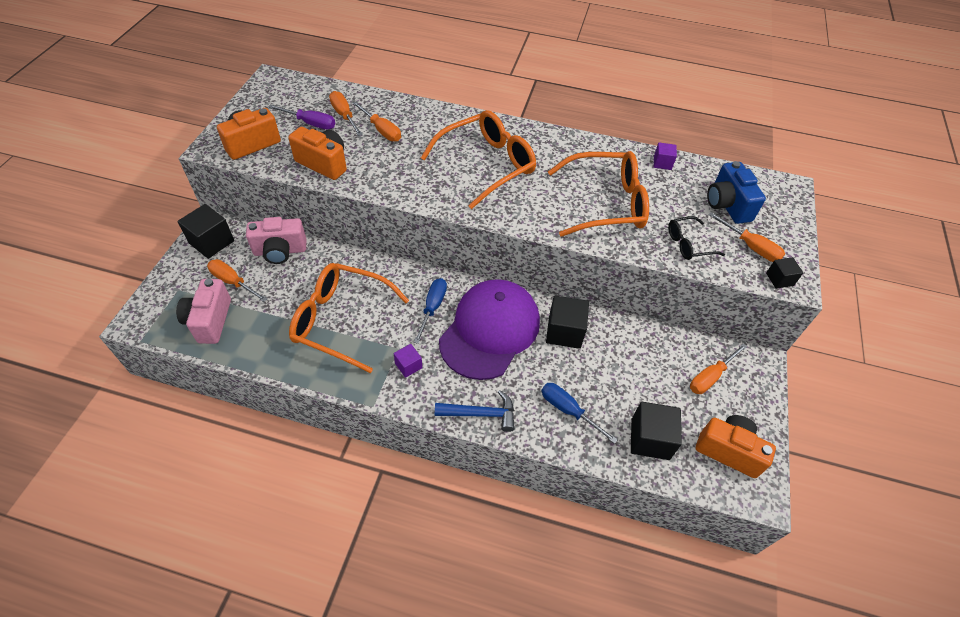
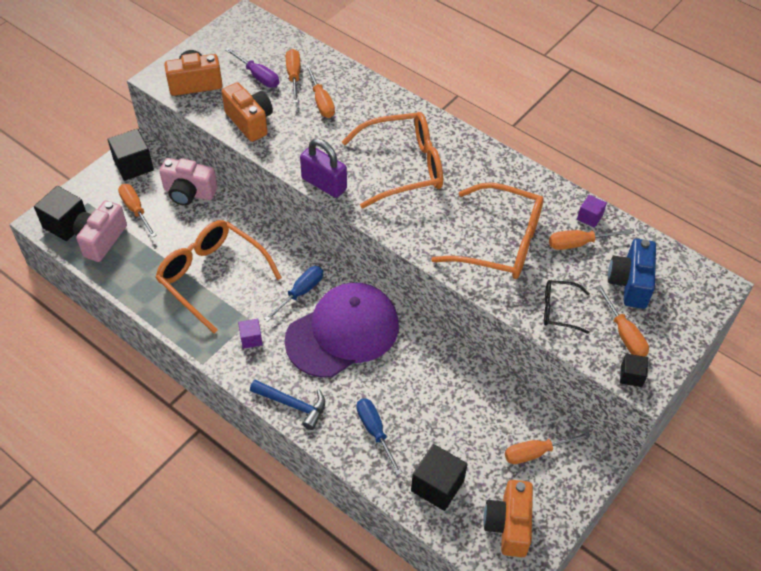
camera: 25 degrees right, 0 degrees up
black cube [546,296,589,349] -> black cube moved to [34,186,86,241]
orange camera [696,415,776,478] -> orange camera turned 135 degrees counterclockwise [483,480,533,557]
none -> purple padlock [300,138,347,198]
none -> orange screwdriver [549,229,632,250]

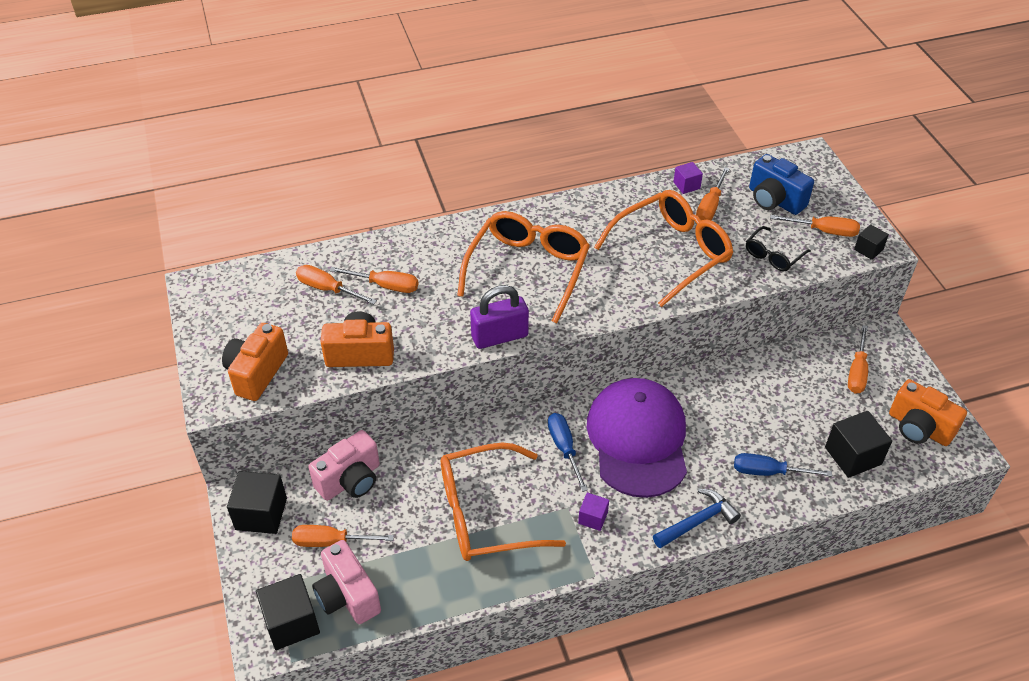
camera: 55 degrees left, 5 degrees down
purple screwdriver [225,48,279,88] -> none

